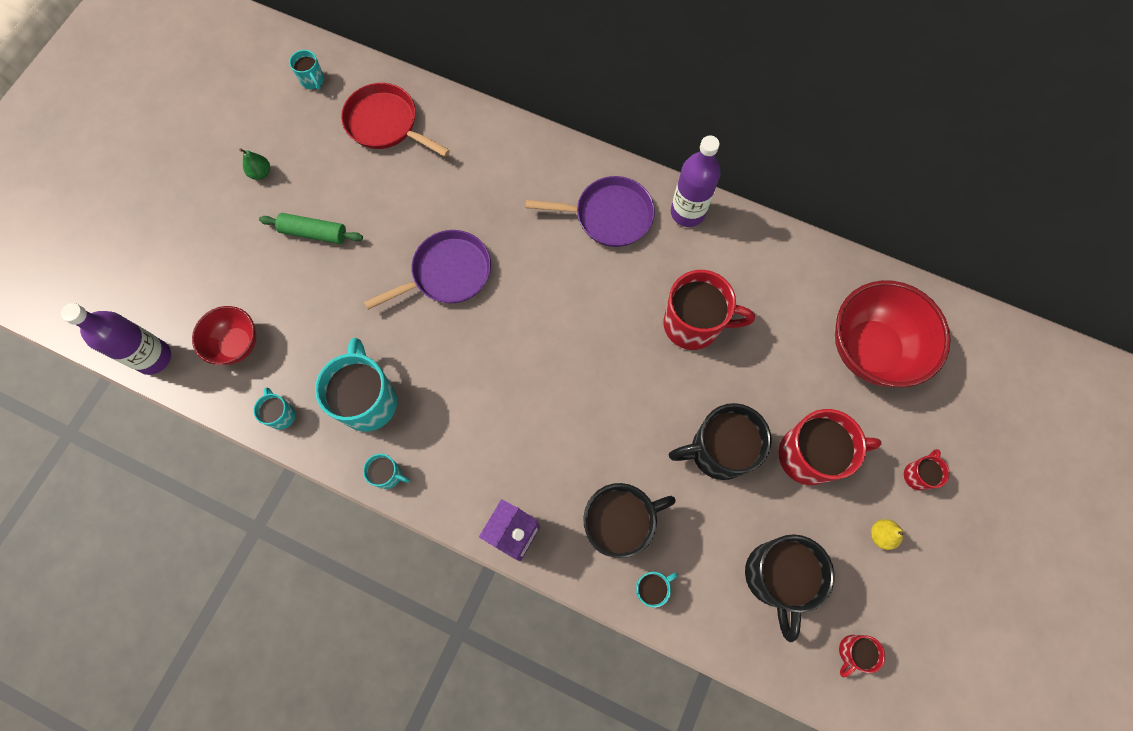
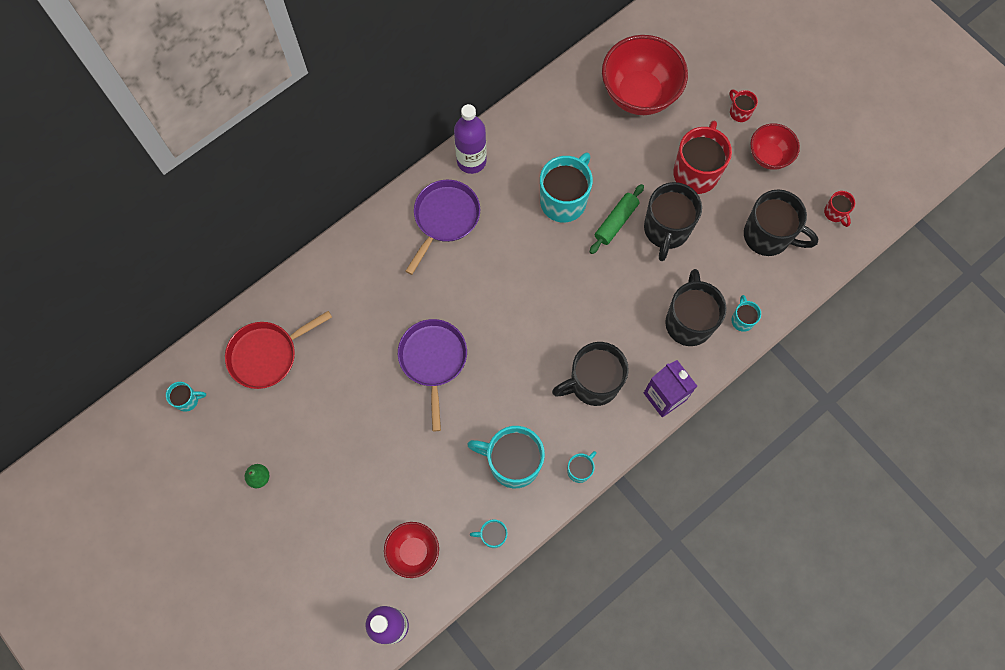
camera: 65 degrees left, 0 degrees up
green rolling pin [259,213,363,244] -> green rolling pin moved to [590,184,644,254]
red mug [663,270,755,350] -> turquoise mug [540,152,593,222]
yellow pear [871,519,903,550] -> red bowl [750,123,800,170]
none -> black mug [552,342,629,406]

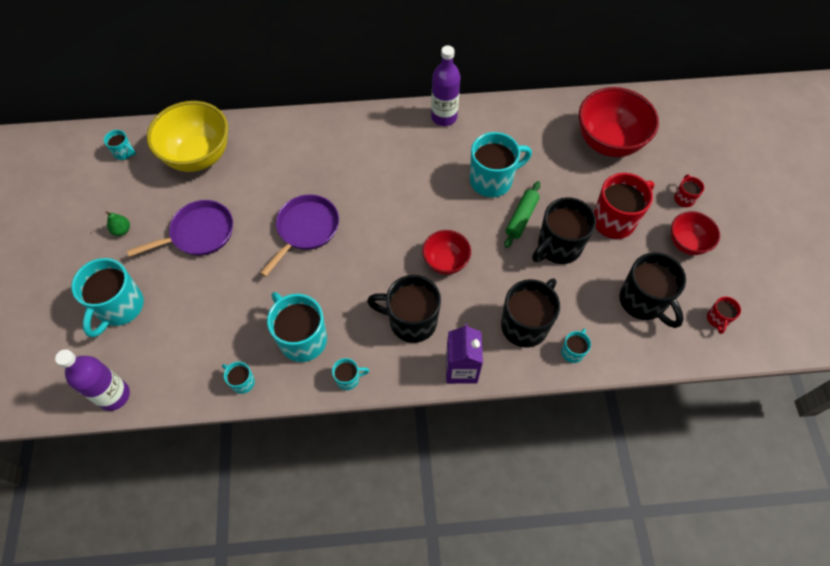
camera: 35 degrees right, 10 degrees down
red pan [225,311,332,389] -> yellow bowl [147,101,228,172]
red bowl [384,522,439,578] -> red bowl moved to [422,230,471,275]
purple pan [406,180,480,275] -> purple pan moved to [127,200,233,257]
green rolling pin [590,184,644,254] -> green rolling pin turned 45 degrees counterclockwise [504,181,540,248]
none -> turquoise mug [71,258,144,338]

